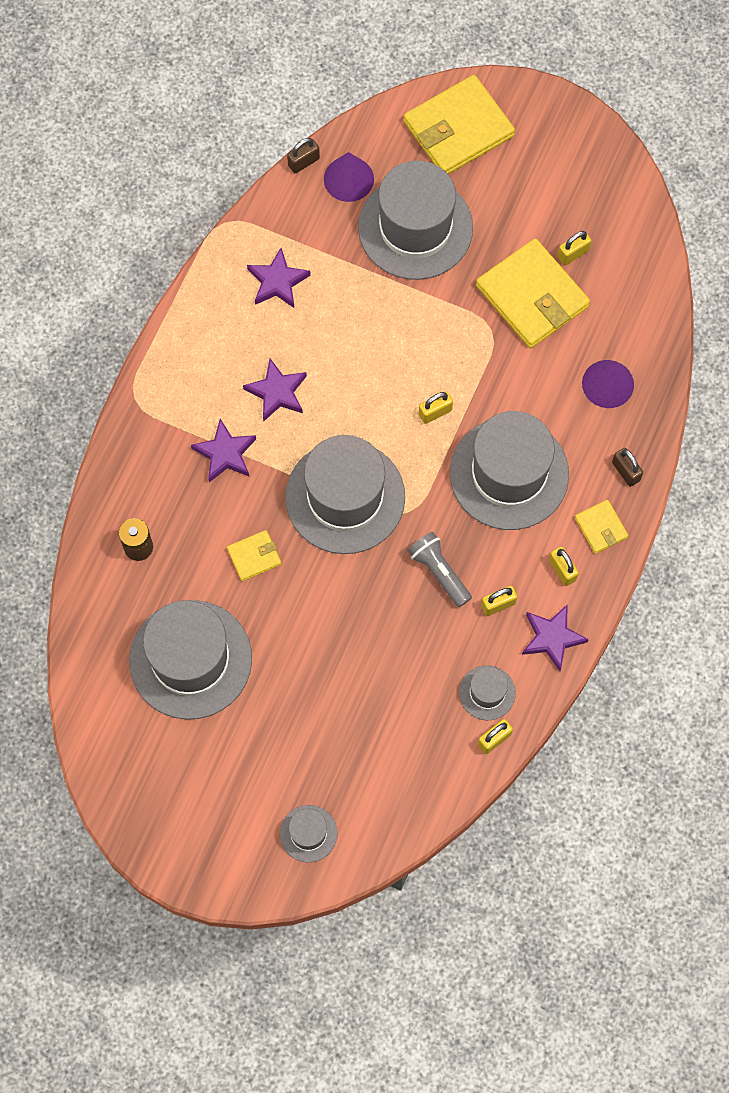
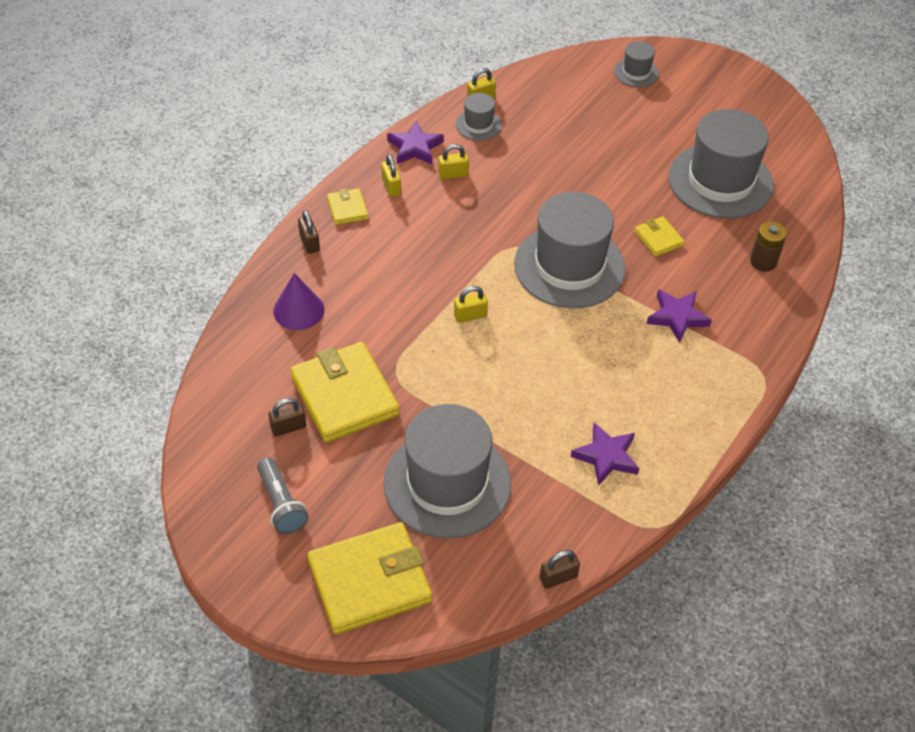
camera: 170 degrees left, 20 degrees down
yellow wallet [227,530,281,581] -> yellow wallet turned 75 degrees clockwise [634,216,685,257]
purple star [243,358,307,422] -> none
purple cone [324,152,374,202] -> none
grey flashlight [407,532,472,607] -> grey flashlight moved to [257,457,309,534]
grey hat [450,411,569,530] -> none
yellow padlock [557,231,592,265] -> brown padlock [268,398,306,436]

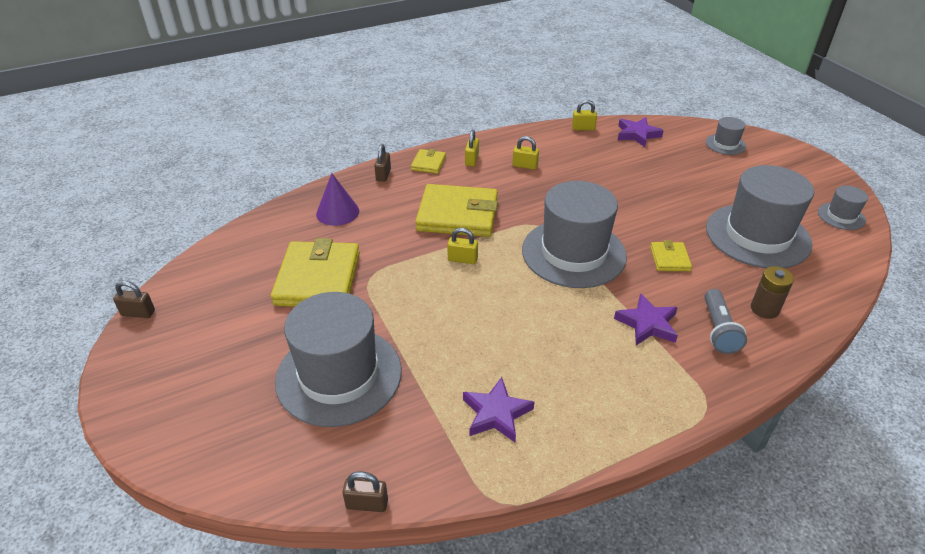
camera: 30 degrees right, 10 degrees down
grey flashlight [257,457,309,534] -> grey flashlight moved to [704,289,747,354]
brown padlock [268,398,306,436] -> brown padlock moved to [113,281,155,318]
yellow wallet [307,522,432,634] -> yellow wallet moved to [415,184,498,237]
purple star [387,121,444,165] -> purple star moved to [618,117,664,147]
grey hat [456,93,502,140] -> grey hat moved to [818,185,868,230]

